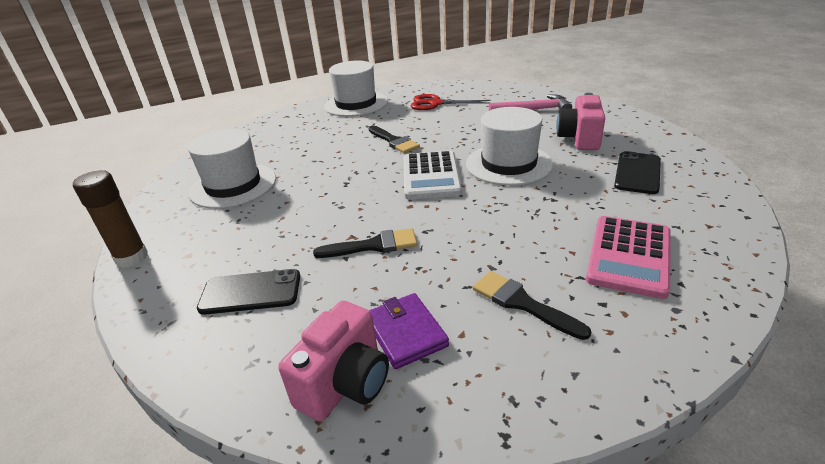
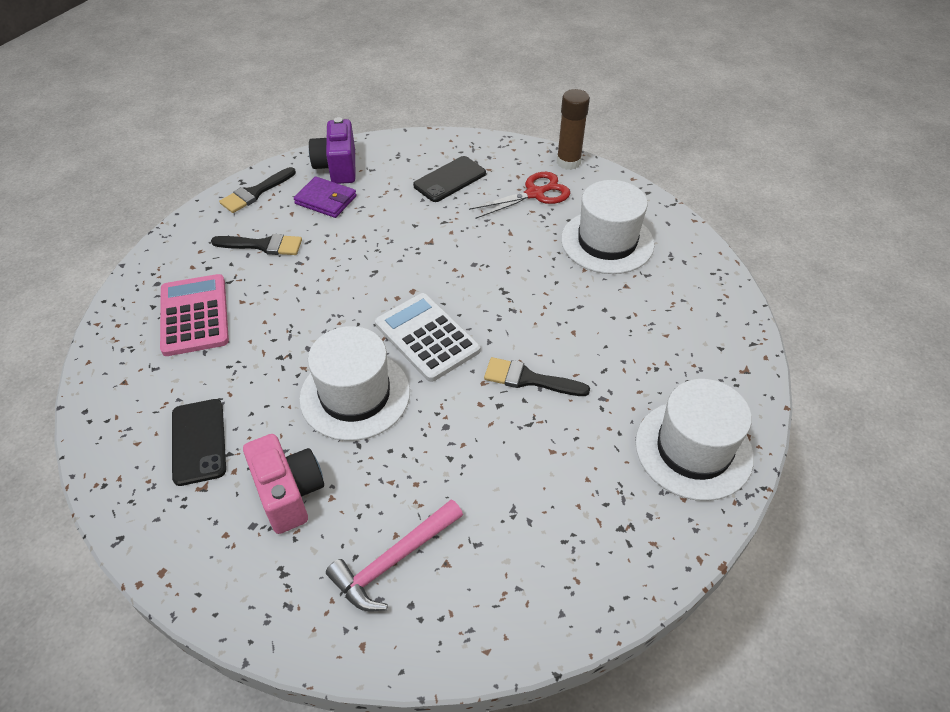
camera: 140 degrees right, 15 degrees up
pink camera [278,301,389,421] -> purple camera [309,117,356,184]
black brush [313,228,417,258] -> black brush moved to [219,167,296,213]
red scissors [411,94,491,110] -> red scissors moved to [469,172,570,219]

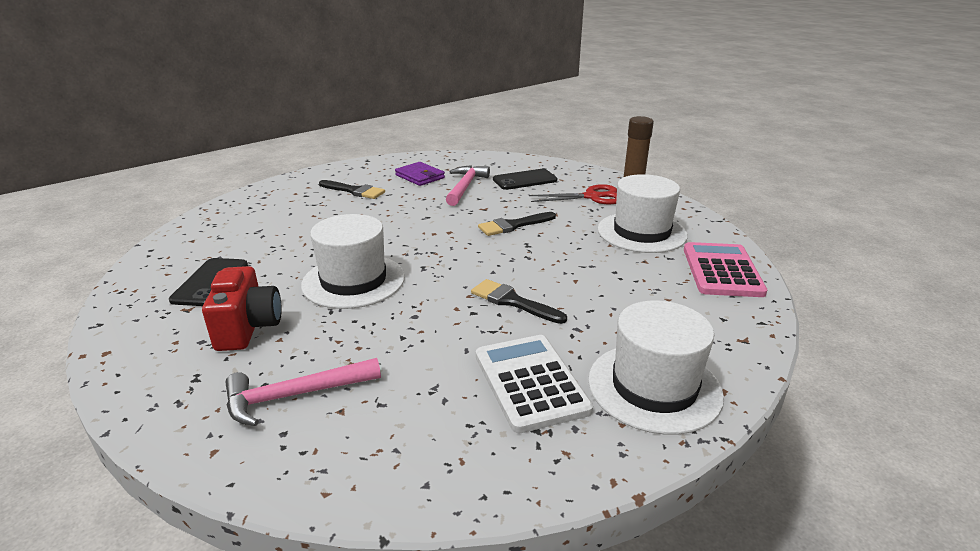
camera: 20 degrees right, 20 degrees down
pink calculator [160,274,229,356] -> pink calculator moved to [684,242,767,297]
black brush [219,167,296,213] -> black brush moved to [478,212,556,236]
pink camera [243,434,324,534] -> red camera [202,266,282,351]
purple camera [309,117,356,184] -> none
white calculator [375,293,480,382] -> white calculator moved to [476,335,593,433]
none -> pink hammer [446,165,490,206]

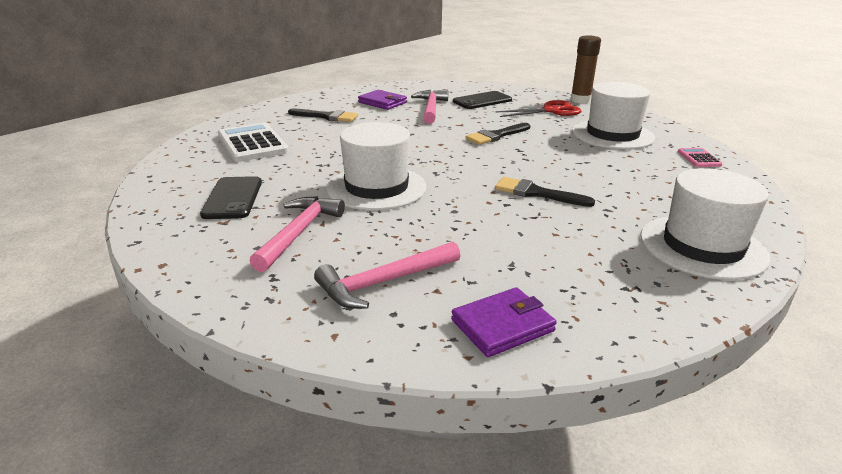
camera: 10 degrees left, 0 degrees up
red camera [202,266,282,351] -> pink hammer [249,196,345,272]
white calculator [476,335,593,433] -> white calculator moved to [218,123,289,162]
pink calculator [684,242,767,297] -> pink calculator [678,148,722,167], size x0.49
none -> purple wallet [451,287,557,357]

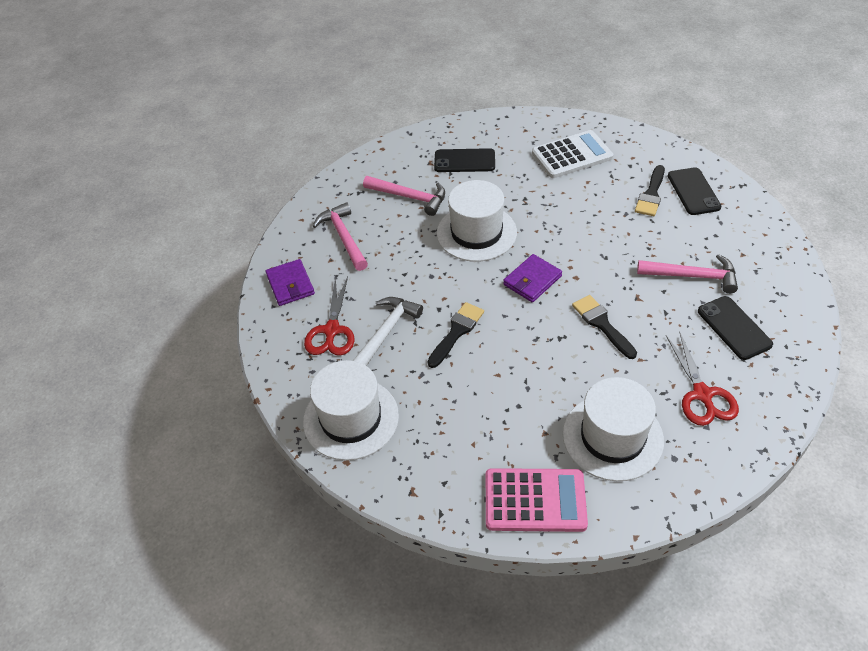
camera: 100 degrees right, 20 degrees up
purple wallet [358,90,407,110] -> purple wallet moved to [503,254,562,302]
brown glue stick [571,35,601,103] -> none
pink calculator [678,148,722,167] -> pink calculator [486,468,588,532], size x2.04
none -> red scissors [304,276,354,356]
none -> white hammer [353,297,423,366]
none -> black phone [668,167,721,215]

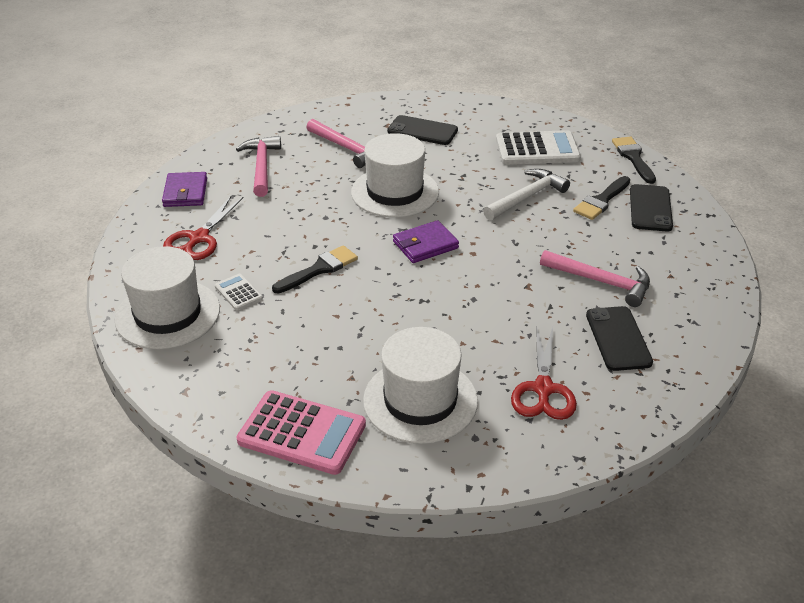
camera: 15 degrees right, 10 degrees down
white hammer [353,297,423,366] -> white hammer moved to [483,169,570,220]
black brush [572,295,637,359] -> black brush moved to [612,137,656,184]
none -> white calculator [215,274,263,310]

